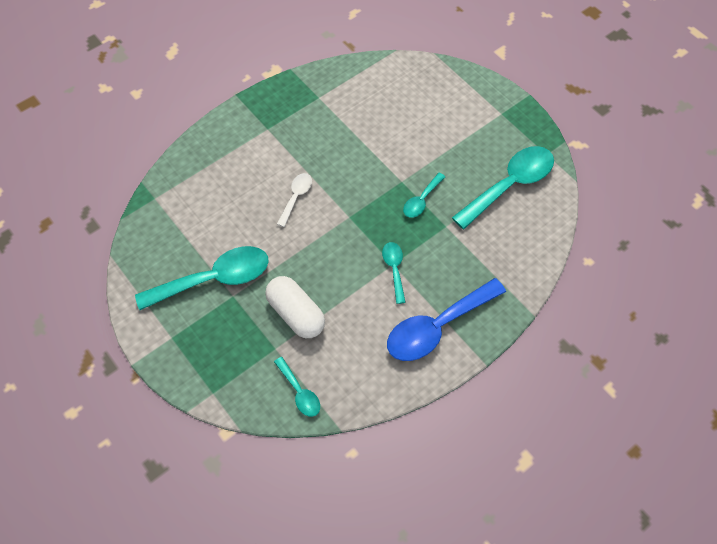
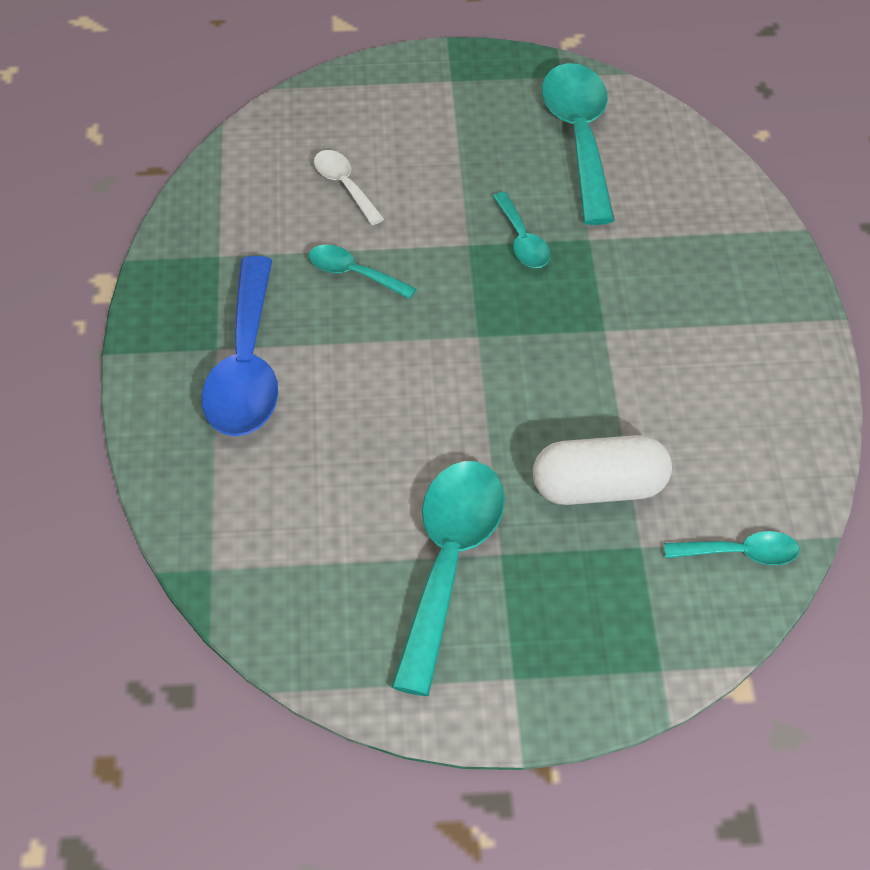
camera: 55 degrees left, 10 degrees down
white spoon [277,173,312,227] -> white spoon moved to [314,150,384,225]
turquoise spoon [382,242,406,304] -> turquoise spoon moved to [309,245,417,299]
blue spoon [387,278,506,361] -> blue spoon moved to [202,256,278,436]

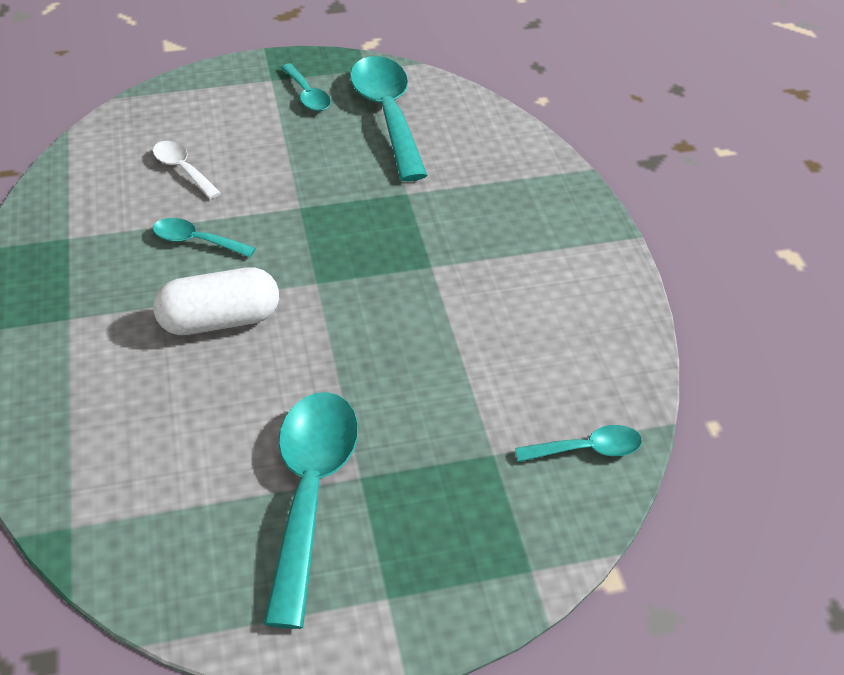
camera: 10 degrees left, 5 degrees down
blue spoon [202,256,278,436] -> none
turquoise spoon [492,192,550,268] -> turquoise spoon moved to [281,64,331,111]
white capsule [533,435,672,505] -> white capsule moved to [153,267,279,335]

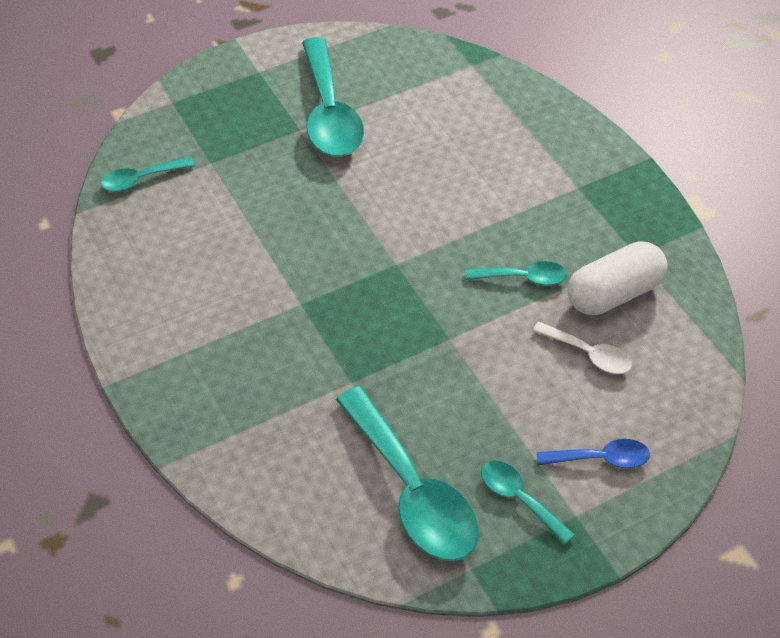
camera: 165 degrees right, 5 degrees up
white capsule [153,267,279,335] -> white capsule moved to [567,242,667,315]
none -> blue spoon [536,439,650,468]

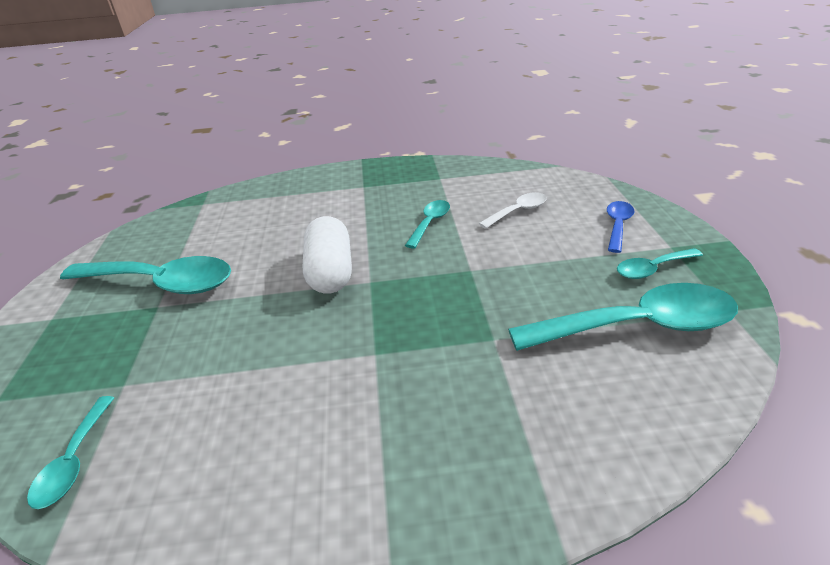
camera: 65 degrees left, 15 degrees down
white capsule [567,242,667,315] -> white capsule moved to [303,216,352,294]

